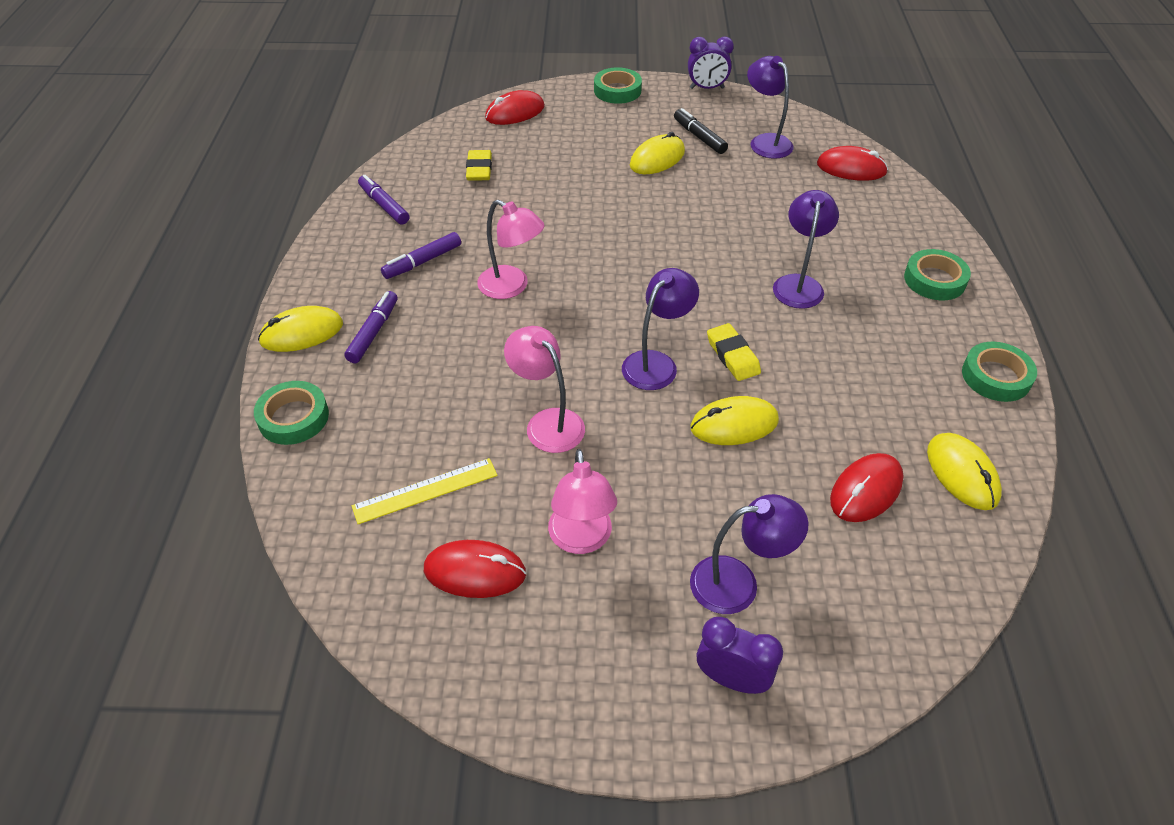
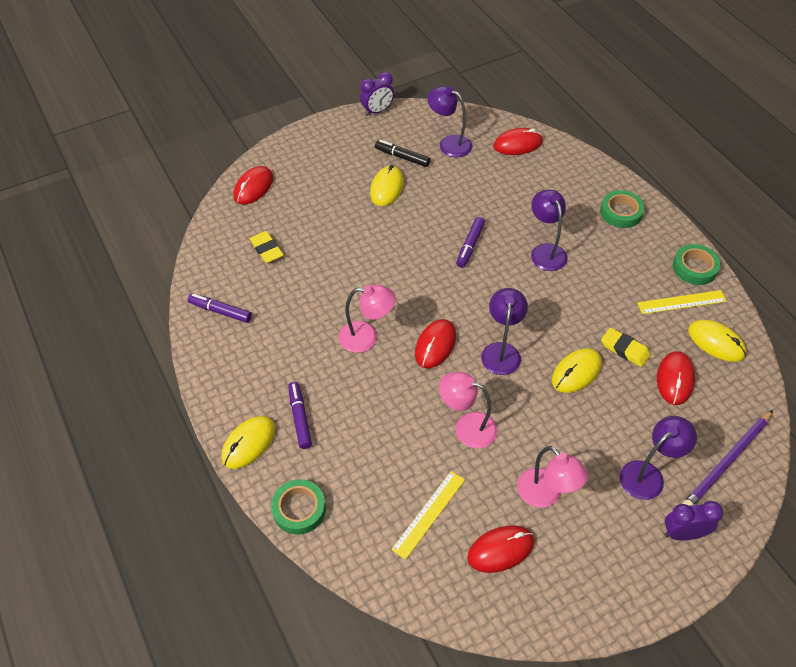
camera: 30 degrees left, 5 degrees up
purple marker [381,232,461,279] -> purple marker moved to [456,217,485,268]
green tape [594,67,642,104] -> none
yellow eraser [707,323,761,381] -> yellow eraser moved to [601,328,651,367]
none -> red mouse [415,319,456,368]
none -> yellow ruler [637,290,727,314]
none -> purple pencil [682,410,773,505]

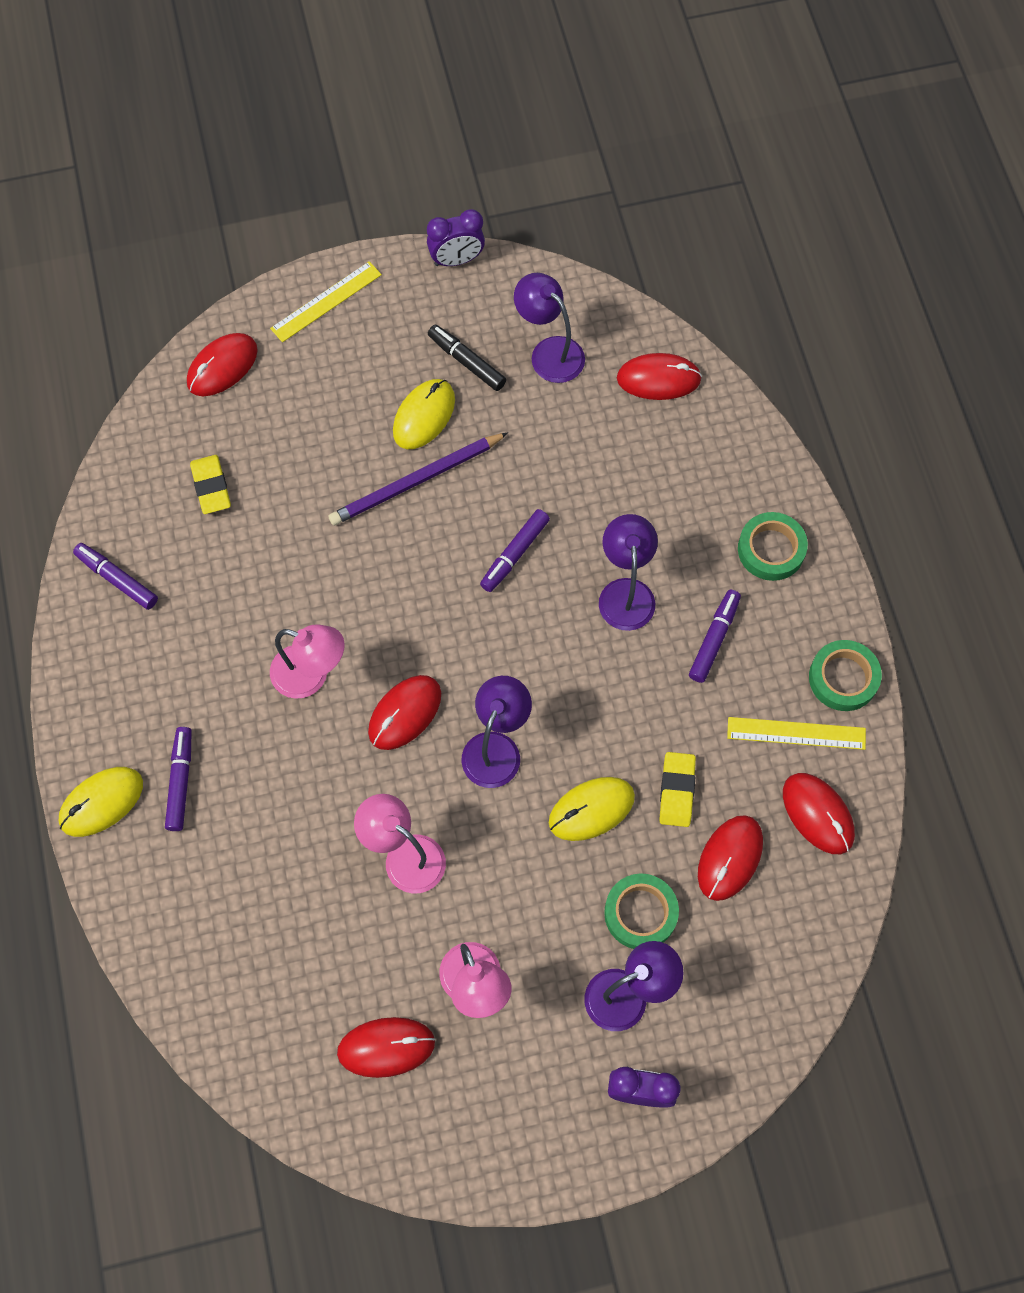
camera: 15 degrees right, 15 degrees up
green tape [271,479,326,535] -> green tape moved to [604,873,679,949]
yellow ruler [391,471,465,560] -> yellow ruler moved to [270,261,382,342]
yellow eraser [601,328,651,367] -> yellow eraser turned 45 degrees clockwise [659,752,696,827]
purple pencil [682,410,773,505] -> purple pencil moved to [329,433,508,526]
yellow mouse [688,320,746,362] -> red mouse [783,773,855,854]
none -> purple marker [689,590,741,683]

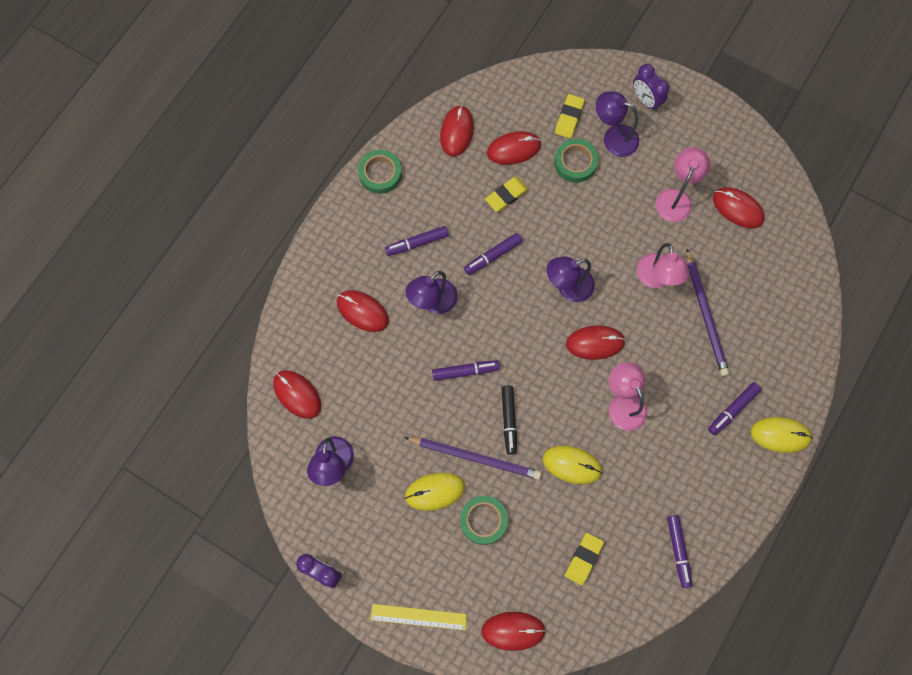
camera: 135 degrees left, 5 degrees up
black marker [428,325,506,391] -> black marker moved to [501,385,517,454]
yellow mouse [549,777,635,841] -> yellow mouse moved to [543,445,603,484]
yellow ruler [727,717,866,750] -> none
green tape [738,512,808,581] -> green tape moved to [460,496,508,545]
none -> red mouse [337,290,389,332]
none -> purple marker [464,233,523,275]
none -> yellow eraser [555,94,585,138]
none -> purple pencil [686,249,729,376]

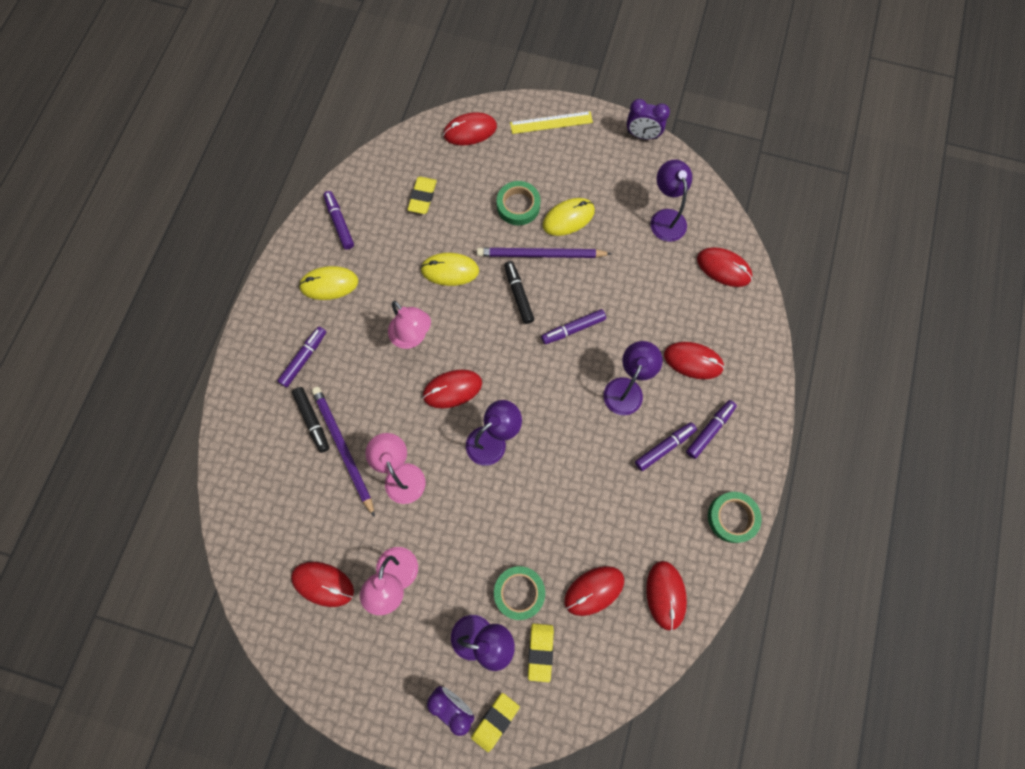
camera: 165 degrees right, 0 degrees up
purple marker [464,233,523,275] -> purple marker moved to [686,400,737,459]
yellow eraser [485,177,529,212] -> yellow eraser moved to [471,693,520,752]
yellow mouse [751,417,813,453] -> yellow mouse moved to [299,266,358,300]
none -> black marker [292,387,329,453]

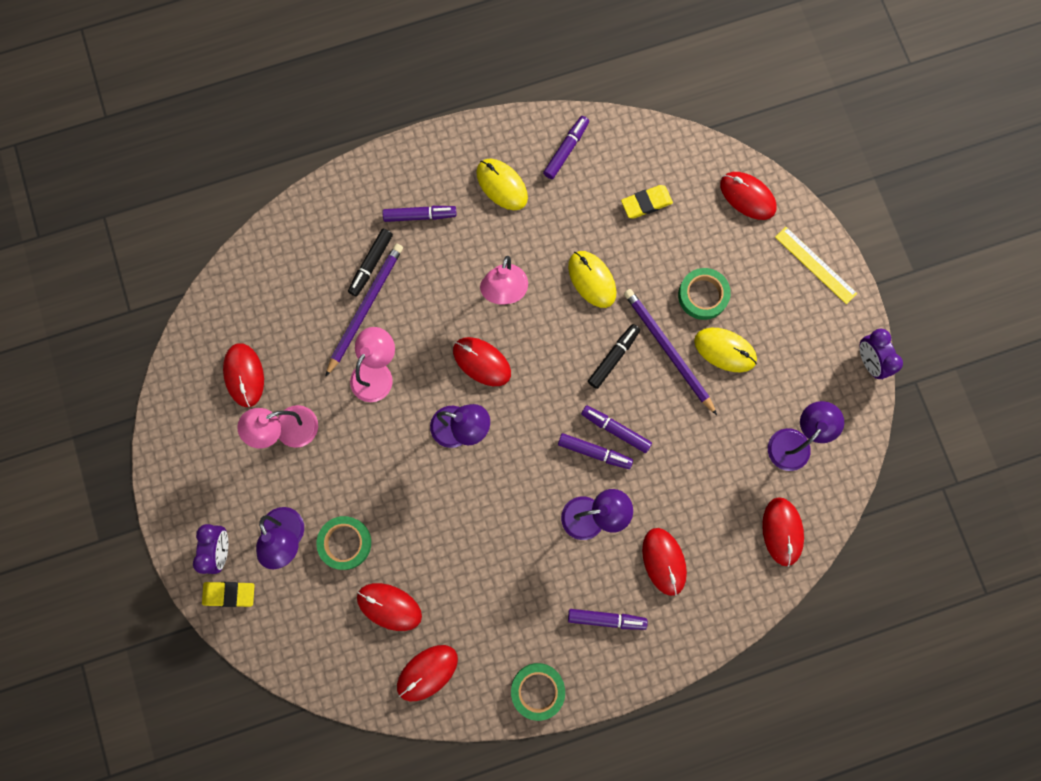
camera: 55 degrees right, 5 degrees up
yellow eraser [528,624,554,682] -> none
purple marker [635,422,697,471] -> purple marker moved to [558,433,633,469]

